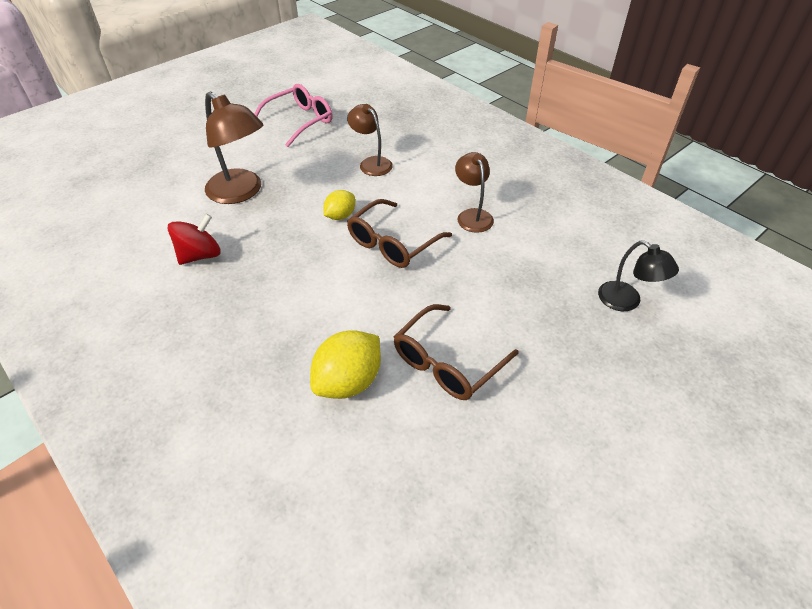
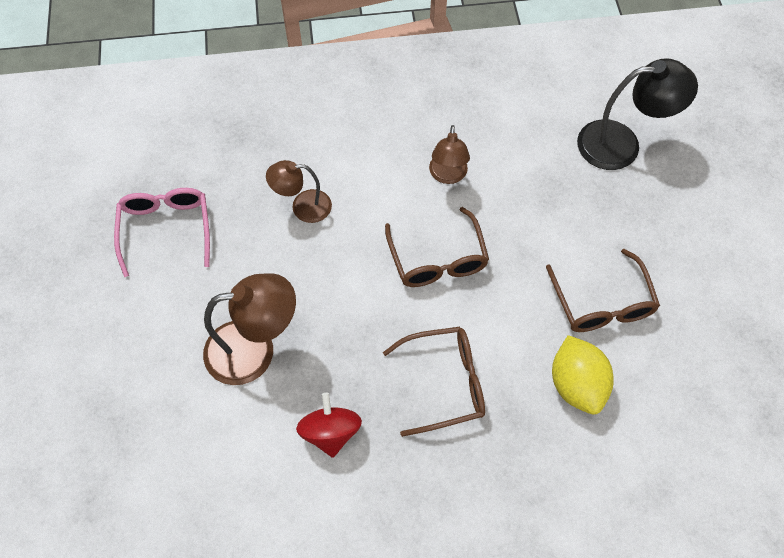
camera: 55 degrees left, 15 degrees up
yellow lemon [323,190,355,220] -> none
brown lamp [455,152,494,233] -> brown lamp turned 105 degrees counterclockwise [429,125,470,184]
black lamp [598,241,679,311] -> black lamp [577,58,698,170], size x1.63
none -> brown glasses [383,327,485,437]

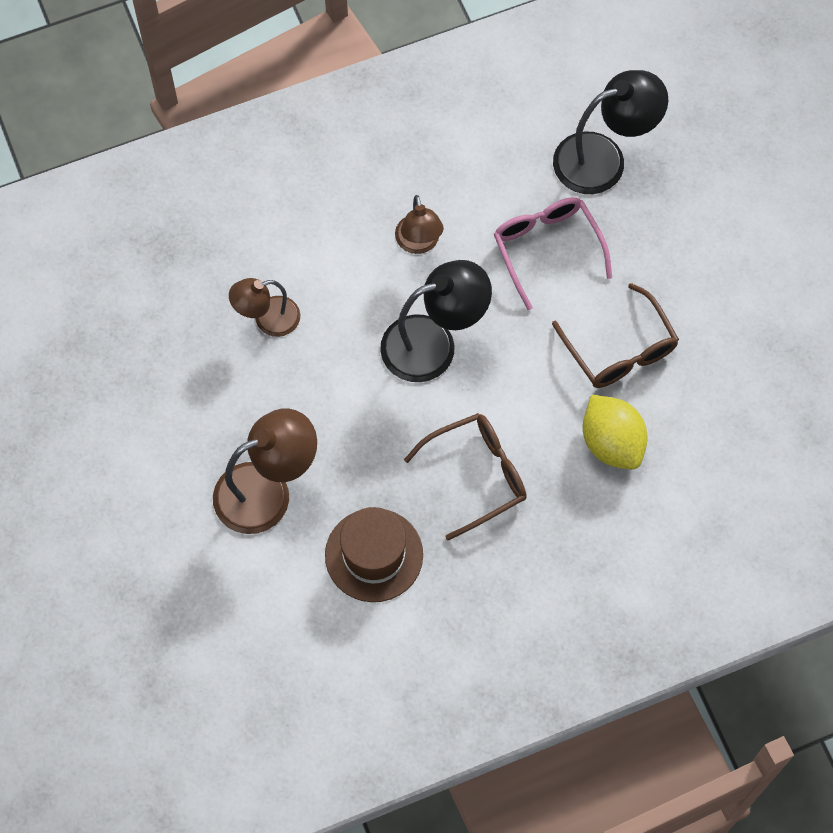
camera: 15 degrees left, 5 degrees up
pink glasses [114,188,210,277] -> pink glasses moved to [494,197,612,310]
red spinning top [296,393,362,458] -> brown hat [325,507,423,602]
brown glasses [385,207,489,287] -> black lamp [380,260,492,382]

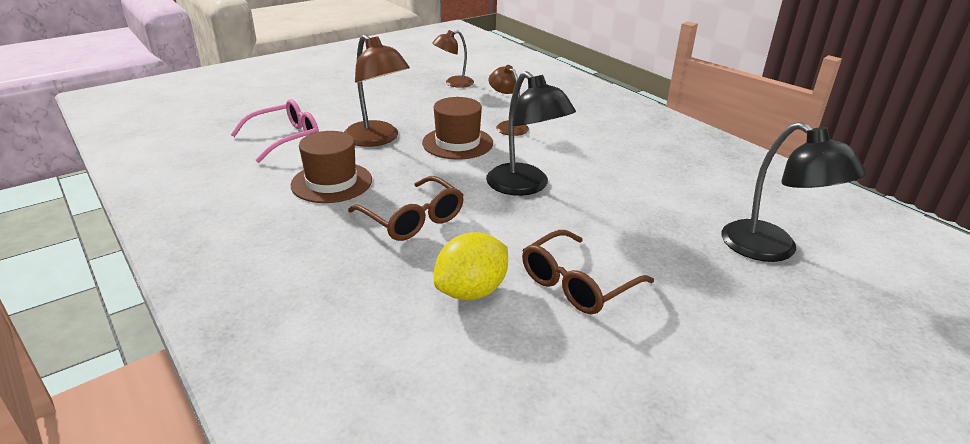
camera: 75 degrees right, 35 degrees down
brown lamp [395,195,444,254] -> brown lamp moved to [432,30,474,88]
pink glasses [494,197,612,310] -> pink glasses moved to [231,99,319,163]
none -> brown hat [422,97,493,160]

